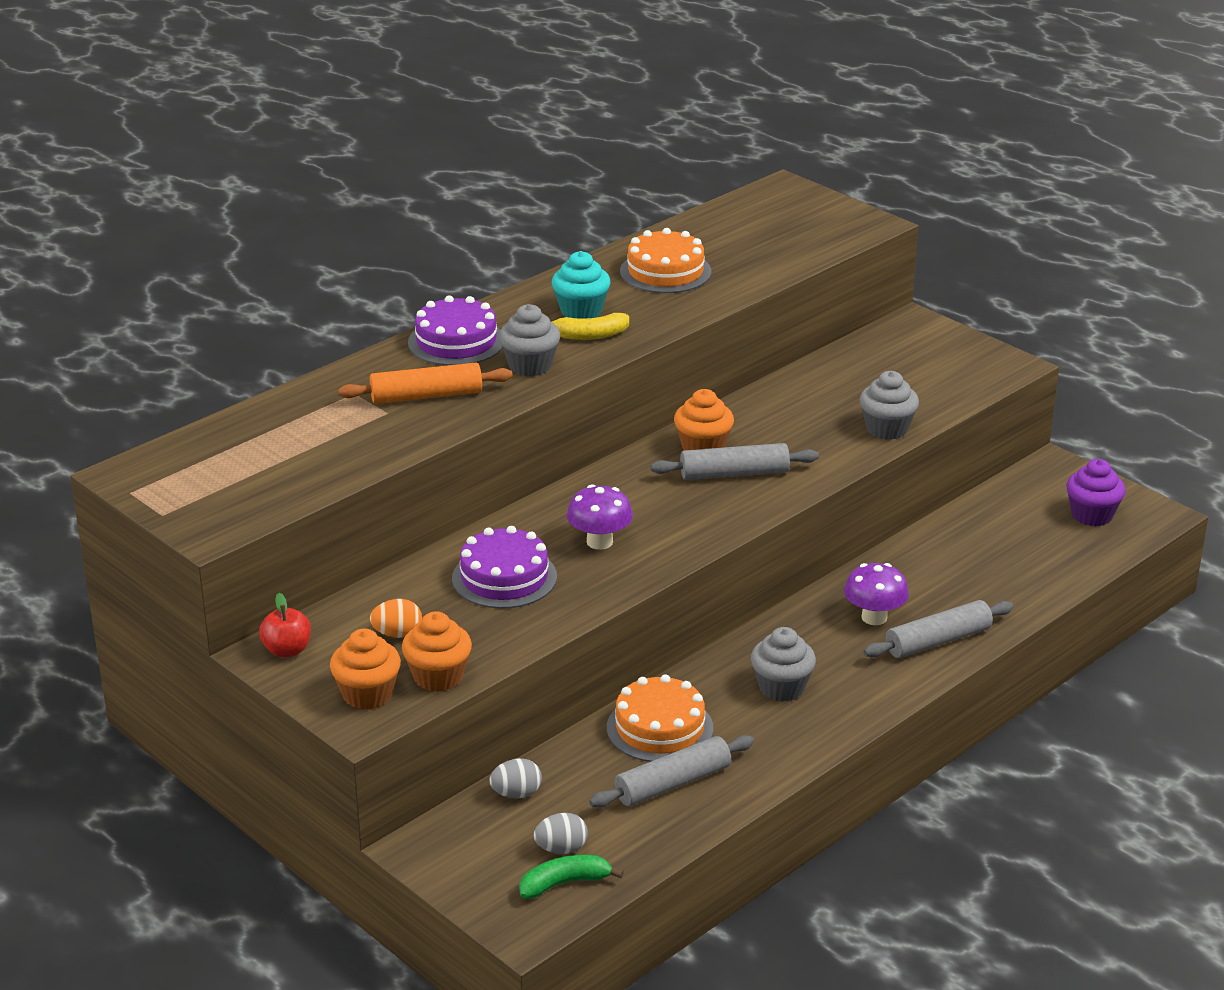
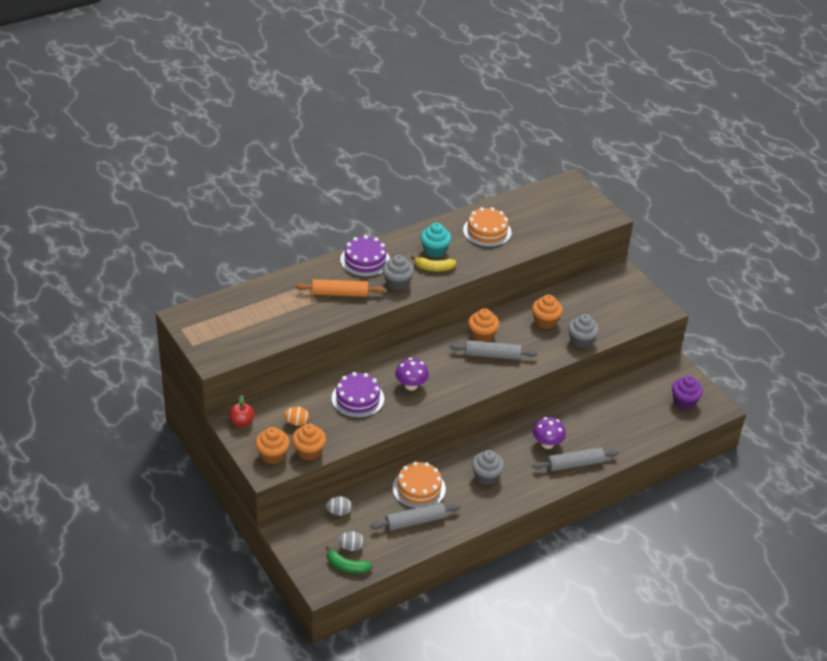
camera: 10 degrees right, 10 degrees up
green banana [519,855,624,899] -> green banana turned 150 degrees counterclockwise [326,546,372,574]
none -> orange cupcake [532,295,563,329]

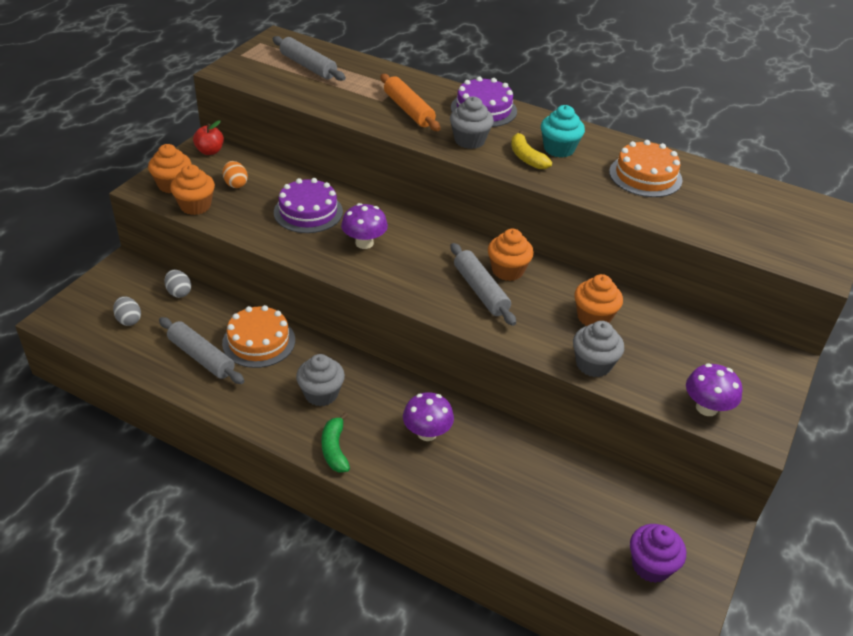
camera: 60 degrees right, 0 degrees up
green banana [326,546,372,574] -> green banana moved to [321,412,350,473]
grey rolling pin [533,447,619,471] -> grey rolling pin moved to [272,36,346,81]
none -> purple mushroom [686,363,742,416]

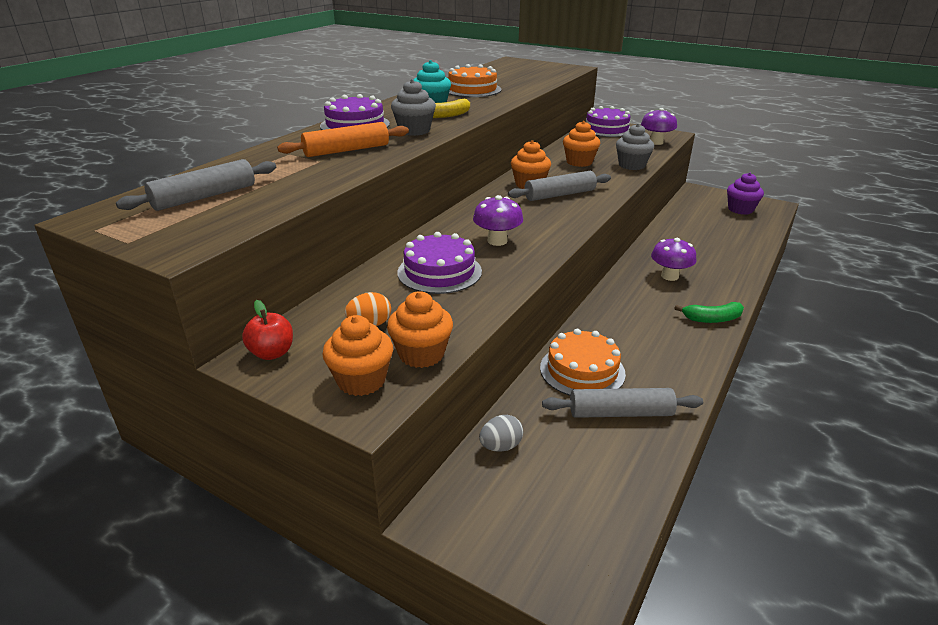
camera: 85 degrees left, 10 degrees down
grey egg [113,296,141,326] -> none
grey rolling pin [159,317,244,384] -> grey rolling pin turned 45 degrees clockwise [542,388,703,418]
grey cupcake [296,354,345,406] -> none
none -> purple cake [586,106,631,137]

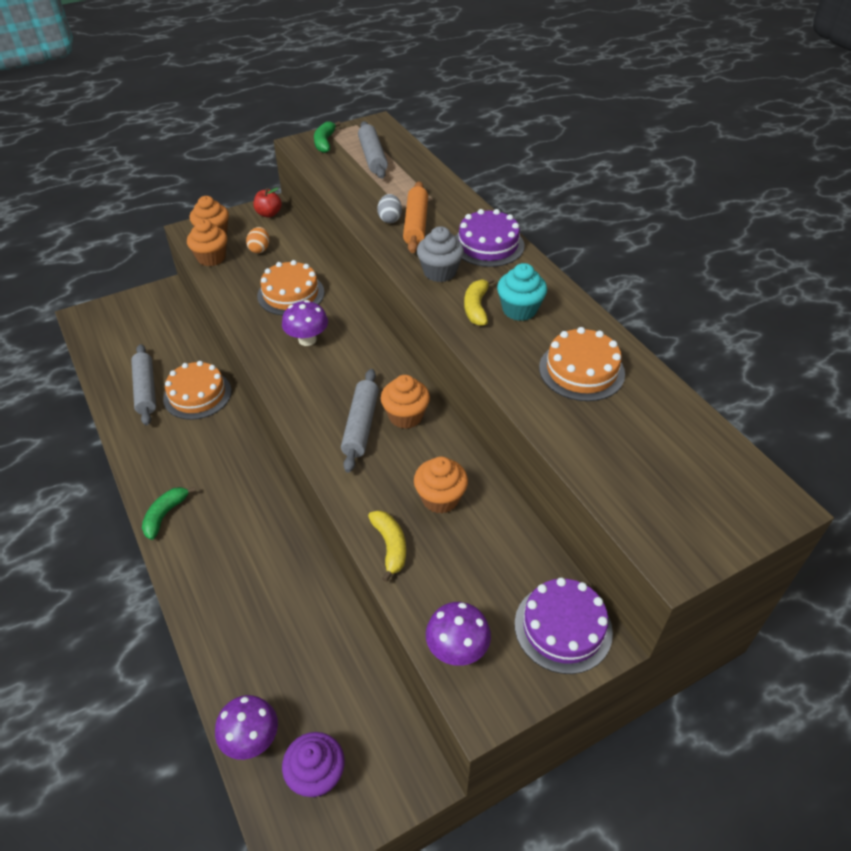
camera: 120 degrees right, 15 degrees up
purple cake [397,232,482,294] -> orange cake [257,260,324,316]
grey egg [479,415,523,452] -> grey egg moved to [377,194,402,223]
grey rolling pin [542,388,703,418] -> grey rolling pin turned 45 degrees counterclockwise [131,344,156,426]
grey cupcake [616,124,654,170] -> yellow banana [368,510,406,582]
purple mushroom [651,238,697,281] -> purple mushroom moved to [215,695,278,760]
none -> green banana [314,121,341,153]

